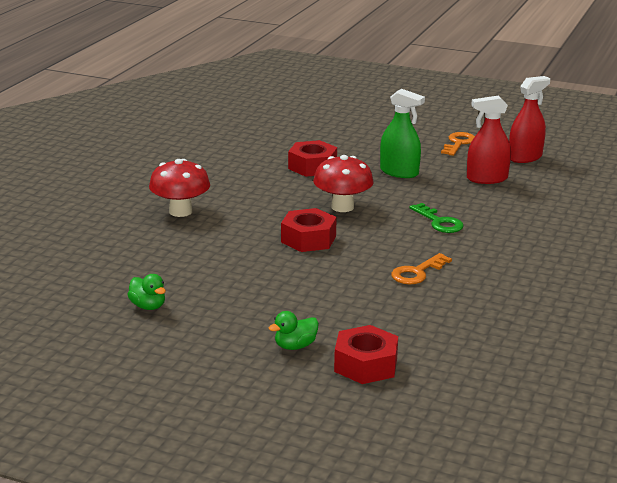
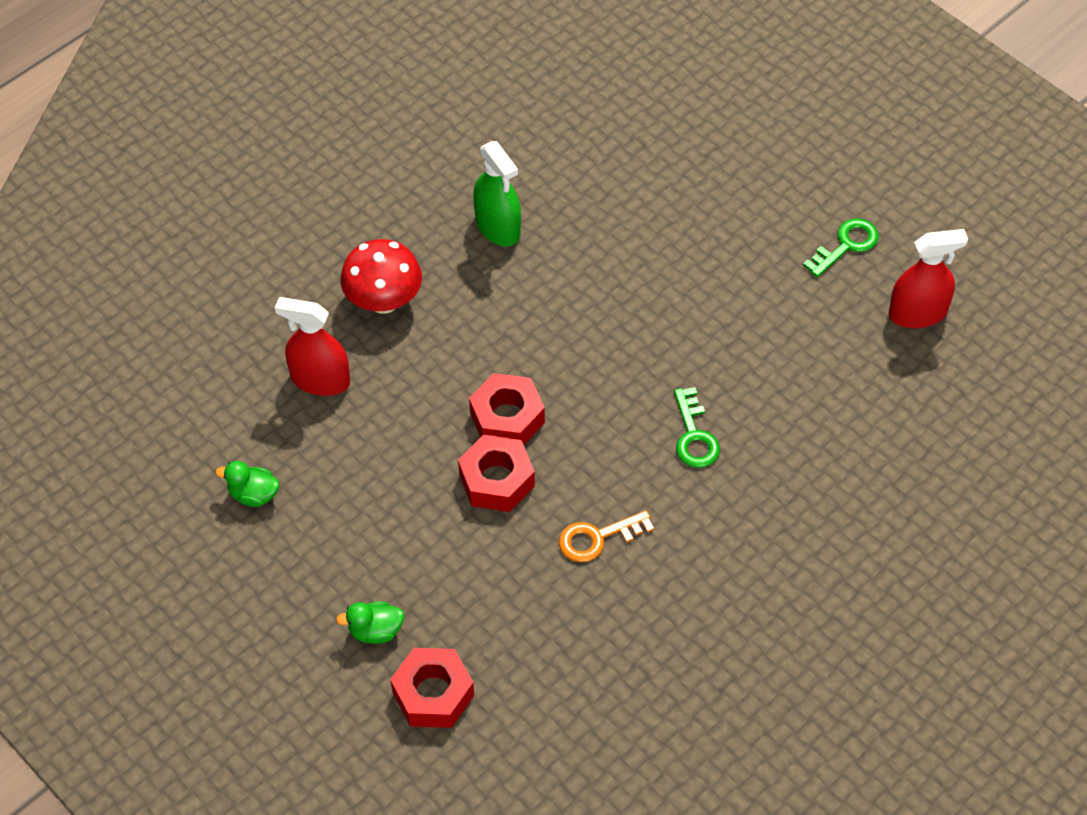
camera: 25 degrees right, 30 degrees up
green duck [127,274,166,310] -> green duck turned 120 degrees clockwise [215,461,279,507]
red nut [288,140,337,177] -> red nut moved to [458,435,535,512]
red mushroom [313,155,374,212] -> none
green spray bottle [380,89,425,178] -> green spray bottle moved to [473,141,521,247]
orange key [441,132,475,156] -> green key [803,218,879,277]
red spray bottle [467,95,511,184] -> red spray bottle moved to [275,297,350,396]

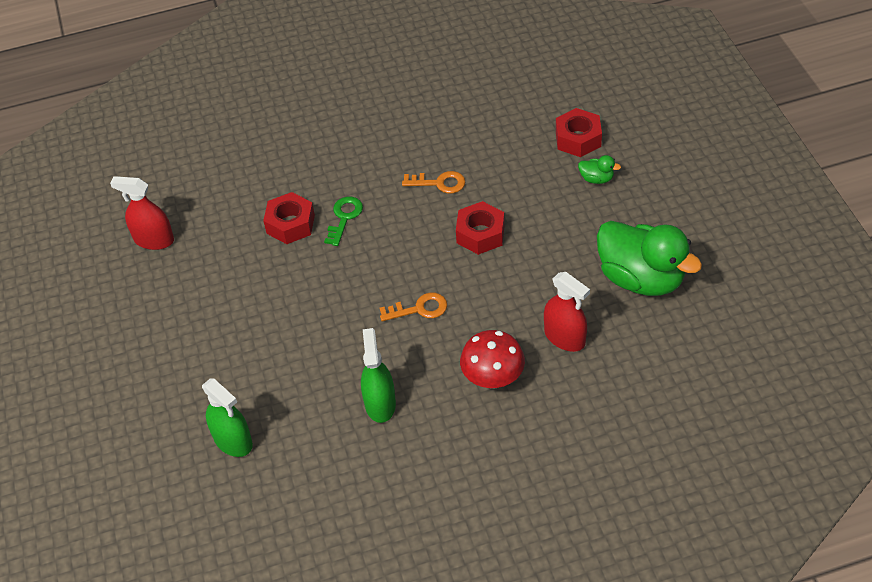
camera: 150 degrees left, 5 degrees down
green duck [215,461,279,507] -> green duck [597,221,702,296], size x2.47
red nut [469,373,545,445] -> red nut moved to [263,192,315,244]
green key [803,218,879,277] -> none
none -> green spray bottle [202,378,253,457]
none -> orange key [379,293,447,321]

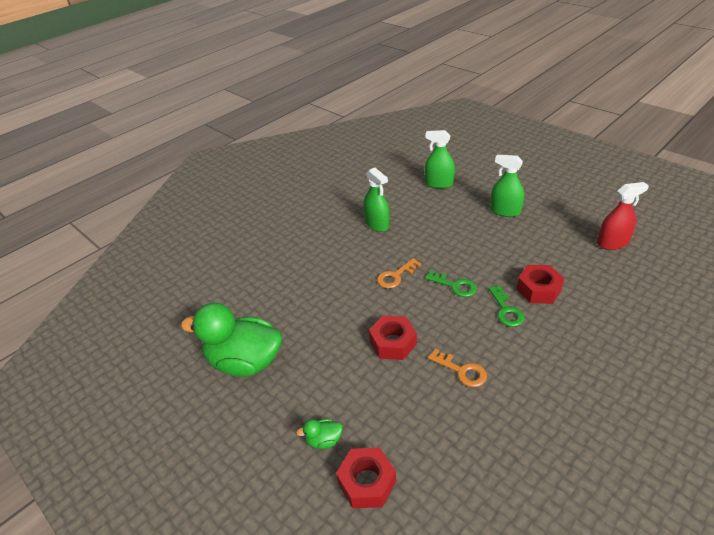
camera: 150 degrees right, 10 degrees down
orange key [402,171,465,194] -> orange key turned 120 degrees counterclockwise [428,349,487,387]
red mushroom [460,330,525,389] -> none
red spray bottle [544,272,590,352] -> none
none -> green key [425,271,477,297]
none -> green spray bottle [490,155,524,217]

